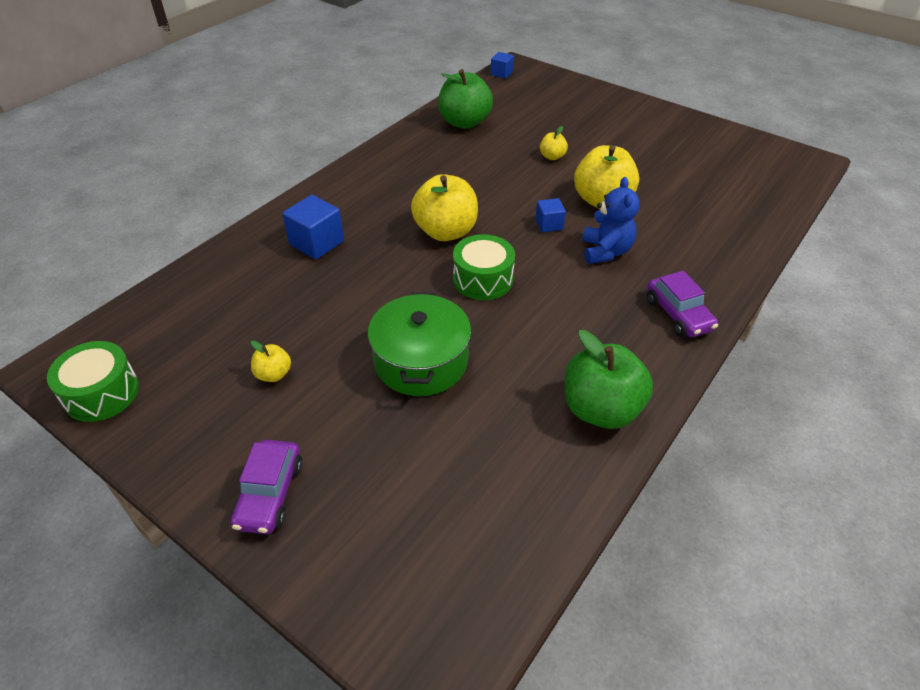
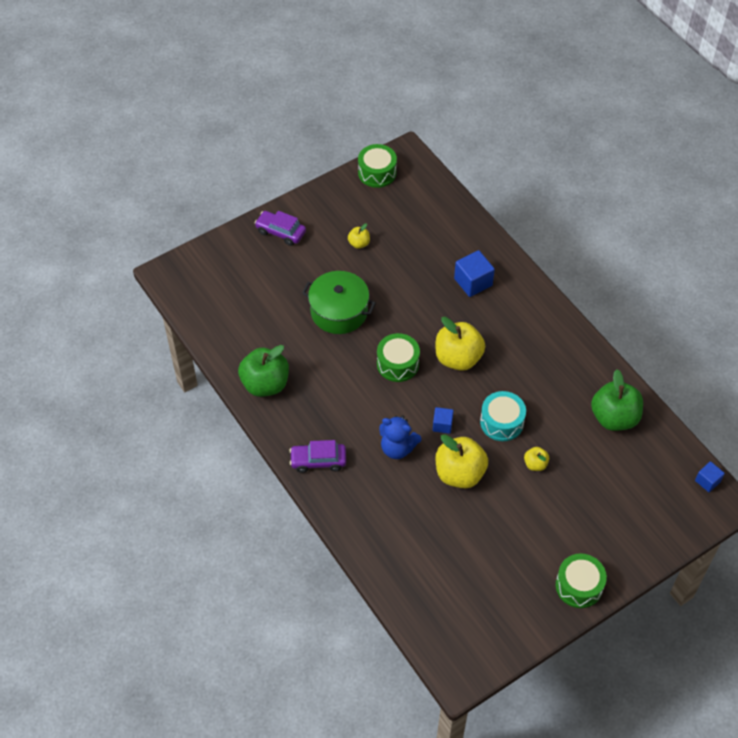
camera: 110 degrees right, 10 degrees up
none -> turquoise drum [480,391,526,441]
none -> green drum [556,553,607,608]

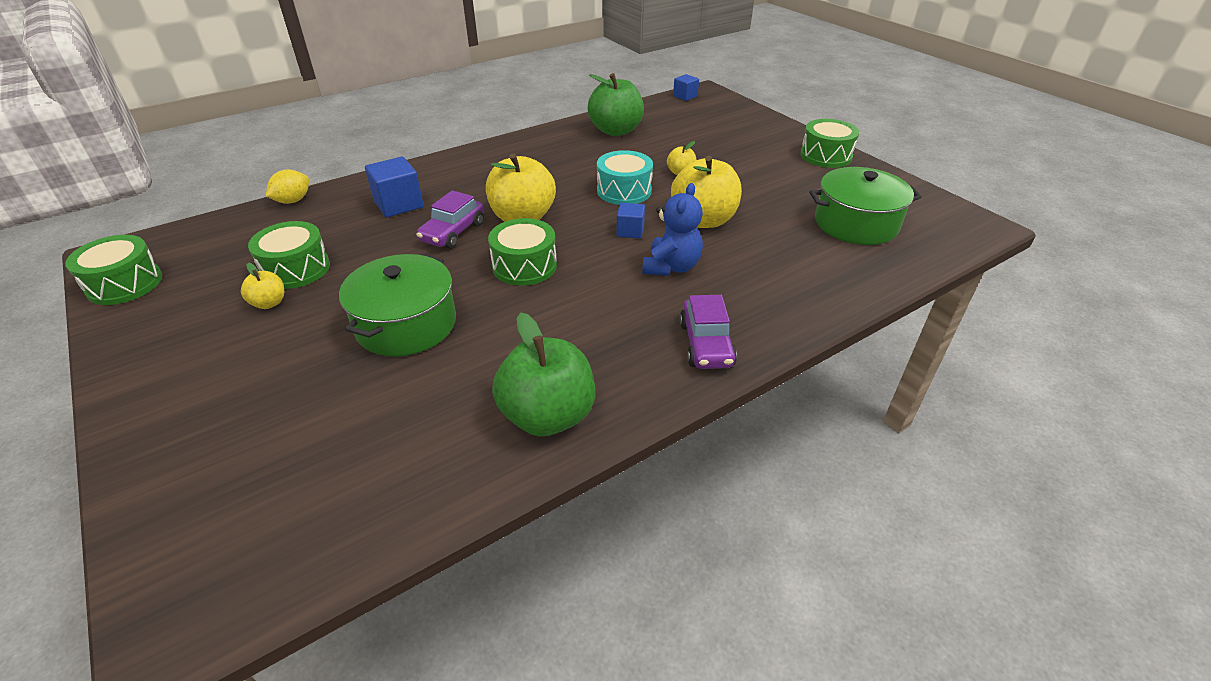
camera: 90 degrees left, 15 degrees down
purple car [255,211,306,246] -> purple car moved to [416,190,484,249]
none -> green drum [248,221,330,289]
none -> yellow lemon [266,169,309,204]
none -> green pot [809,167,921,245]

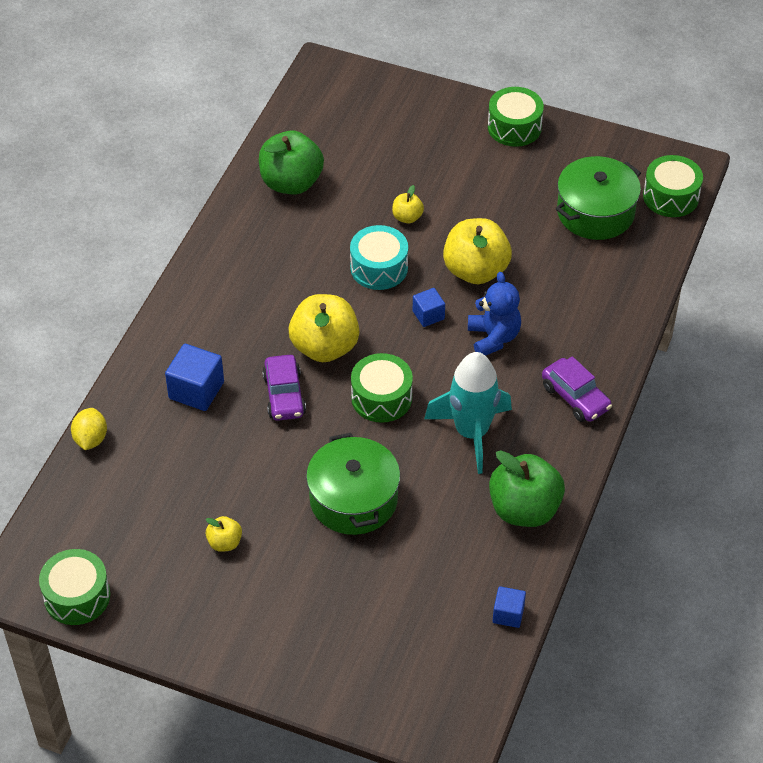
camera: 35 degrees left, 10 degrees up
green drum [248,221,330,289] -> green drum moved to [643,155,703,217]
blue cube [673,74,699,101] -> blue cube moved to [493,586,526,628]
none -> turquoise rocket [424,352,512,474]

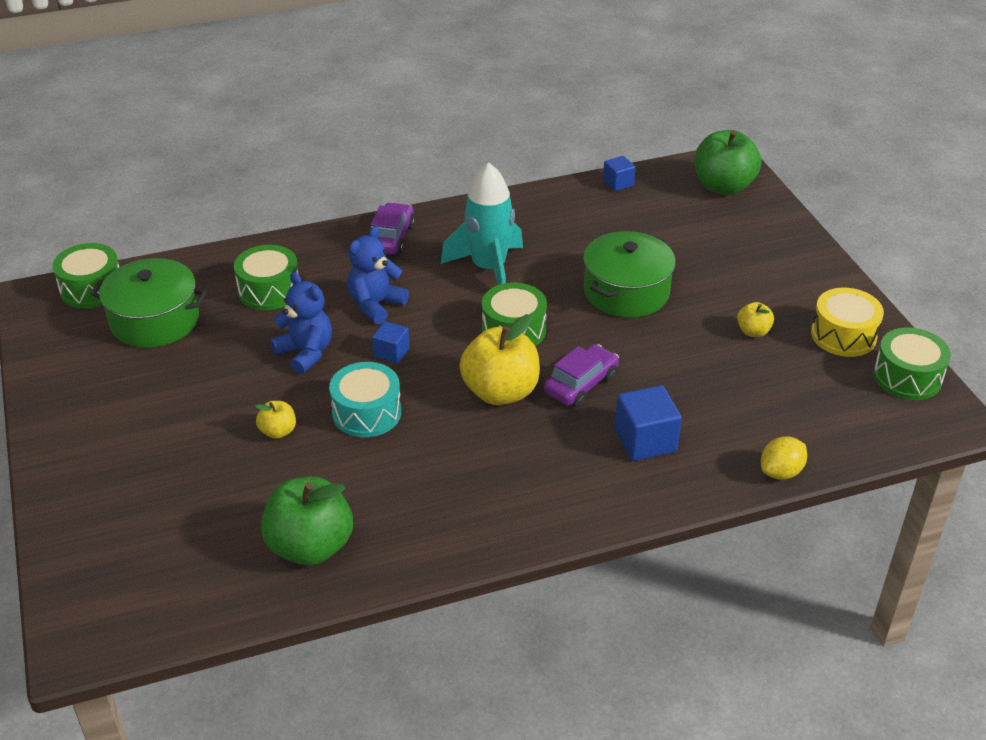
camera: 130 degrees left, 10 degrees down
yellow apple [443,218,512,284] -> blue teddy bear [270,272,332,374]
green drum [488,87,544,147] -> green drum moved to [234,245,299,310]
green apple [489,450,565,527] -> green apple moved to [695,130,762,195]
none -> yellow drum [811,288,884,357]

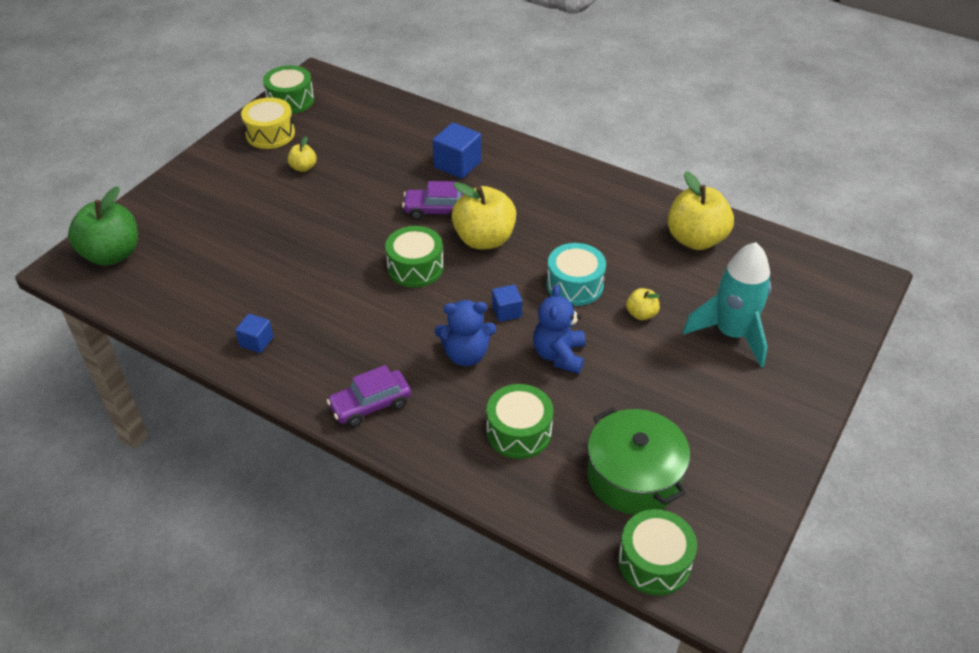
camera: 130 degrees left, 5 degrees up
green apple [261,477,353,565] -> yellow apple [668,171,734,250]
turquoise rocket [441,163,523,285] -> turquoise rocket moved to [683,242,771,367]
green pot [583,231,676,318] -> none
blue cube [603,156,636,191] -> blue cube moved to [235,314,273,353]
yellow lemon [761,437,807,479] -> none

